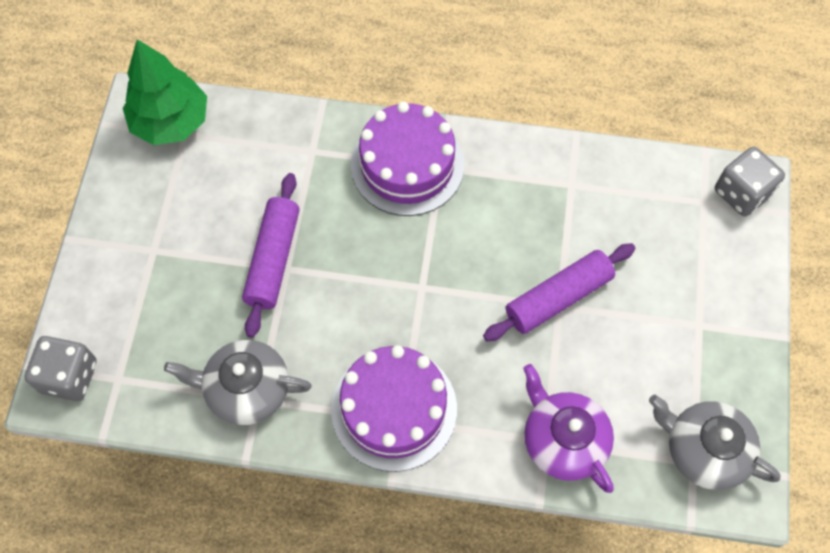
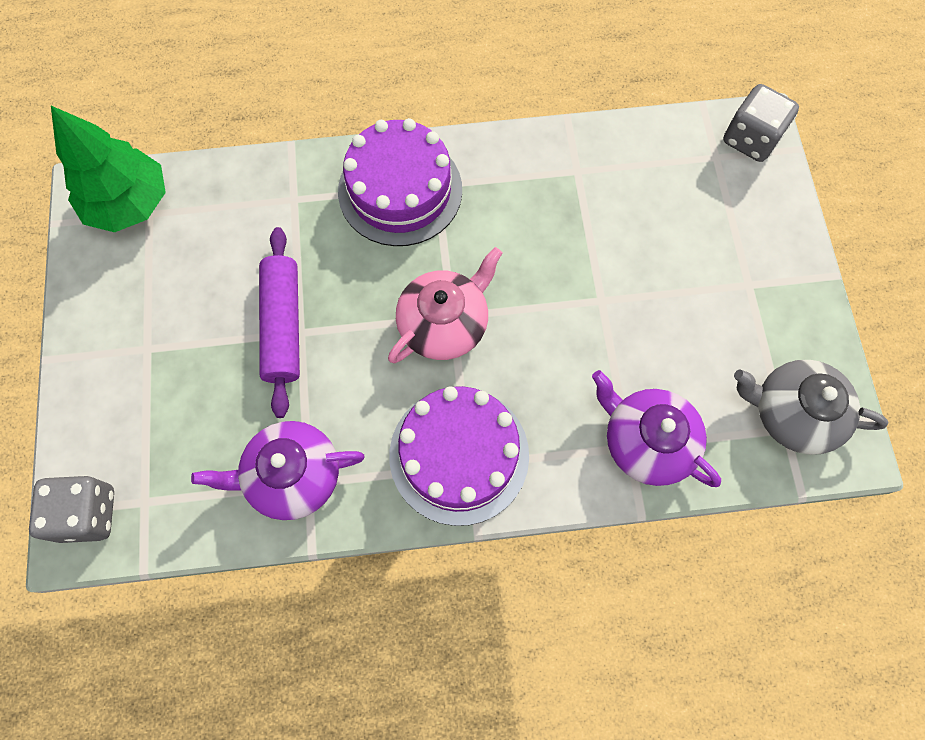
camera: 15 degrees left, 5 degrees up
grey teapot [164,340,312,425] -> purple teapot [191,421,364,520]
purple rolling pin [483,243,636,341] -> none
none -> pink teapot [388,247,502,363]

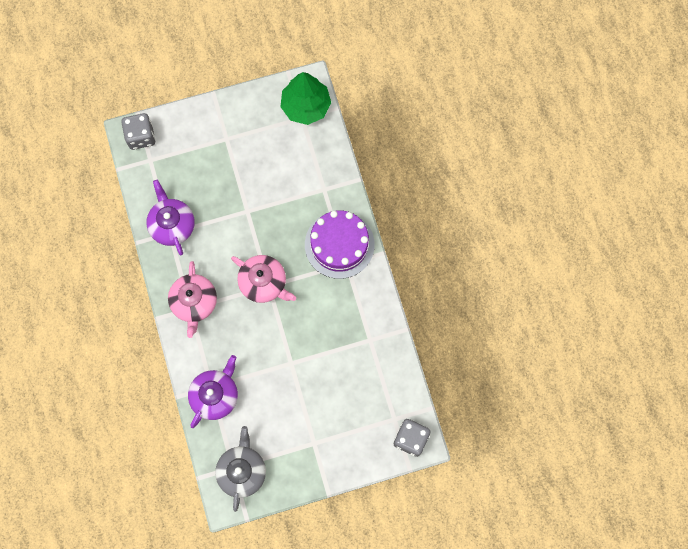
camera: 80 degrees right, 5 degrees up
purple rolling pin [259,227,300,418] -> none
purple cake [389,386,529,526] -> pink teapot [168,261,217,338]

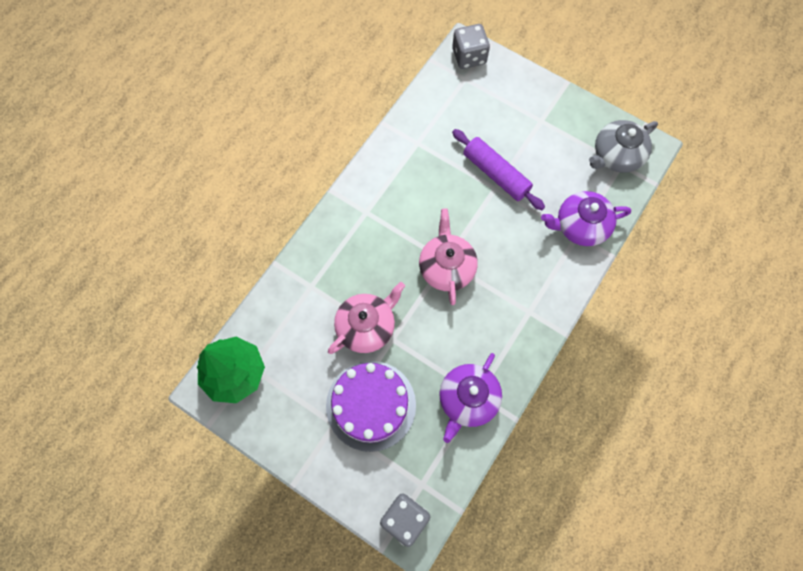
camera: 130 degrees left, 5 degrees down
pink teapot [168,261,217,338] -> pink teapot moved to [328,282,405,354]
purple cake [305,210,375,279] -> purple cake moved to [326,361,416,452]
none -> purple rolling pin [452,129,545,210]

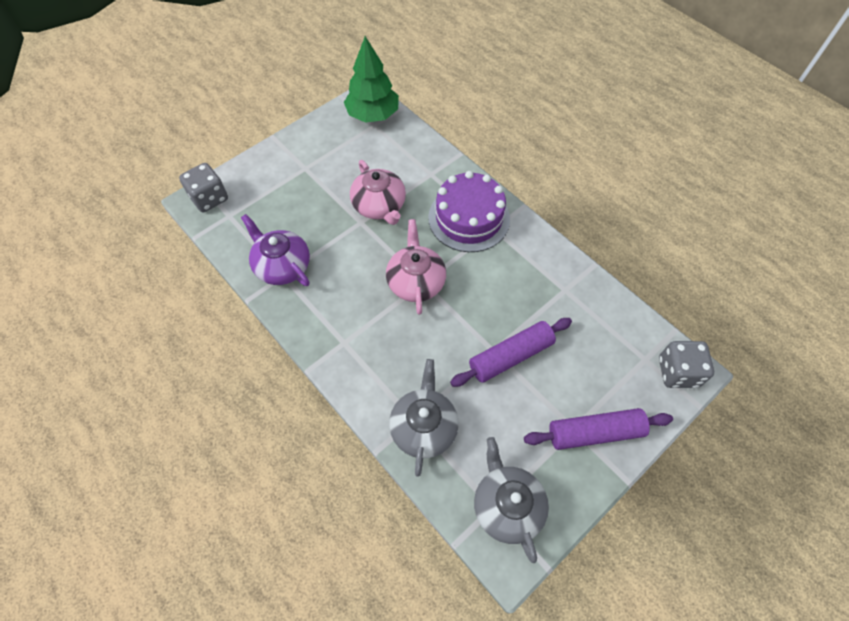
camera: 105 degrees right, 10 degrees down
purple cake [326,361,416,452] -> purple cake moved to [428,171,510,252]
pink teapot [419,209,478,305] -> pink teapot turned 105 degrees counterclockwise [386,219,446,315]
purple teapot [541,191,631,246] -> grey teapot [389,359,459,477]
none -> purple rolling pin [524,408,673,450]

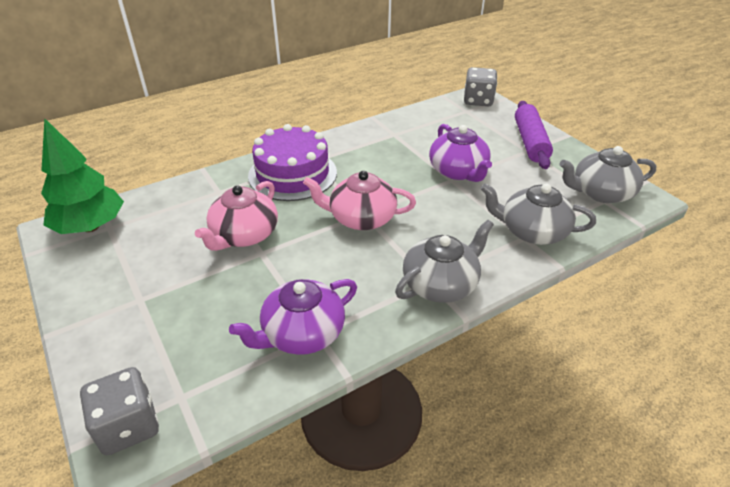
camera: 80 degrees left, 20 degrees down
pink teapot [350,160,406,225] -> pink teapot turned 135 degrees clockwise [195,181,278,251]
purple rolling pin [450,318,572,387] -> purple teapot [429,124,492,182]
none -> grey teapot [395,220,494,303]

